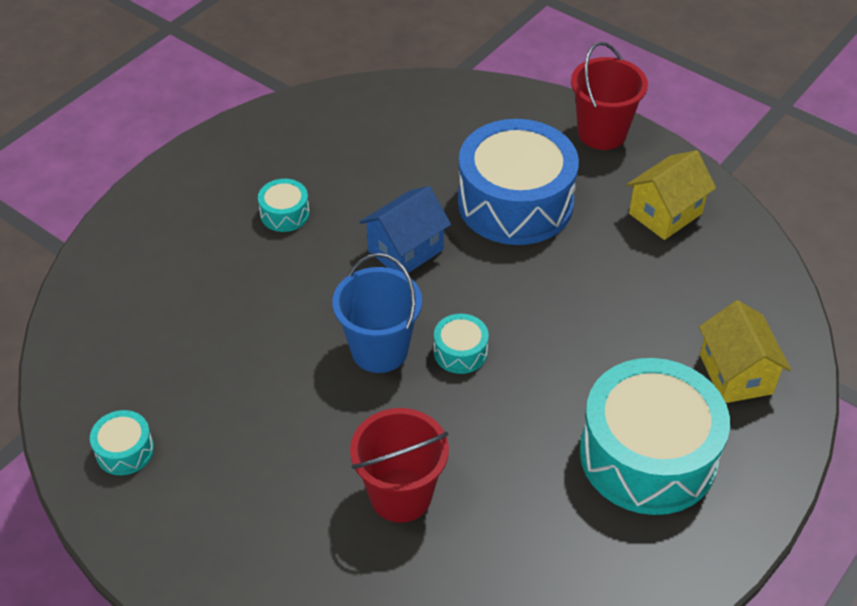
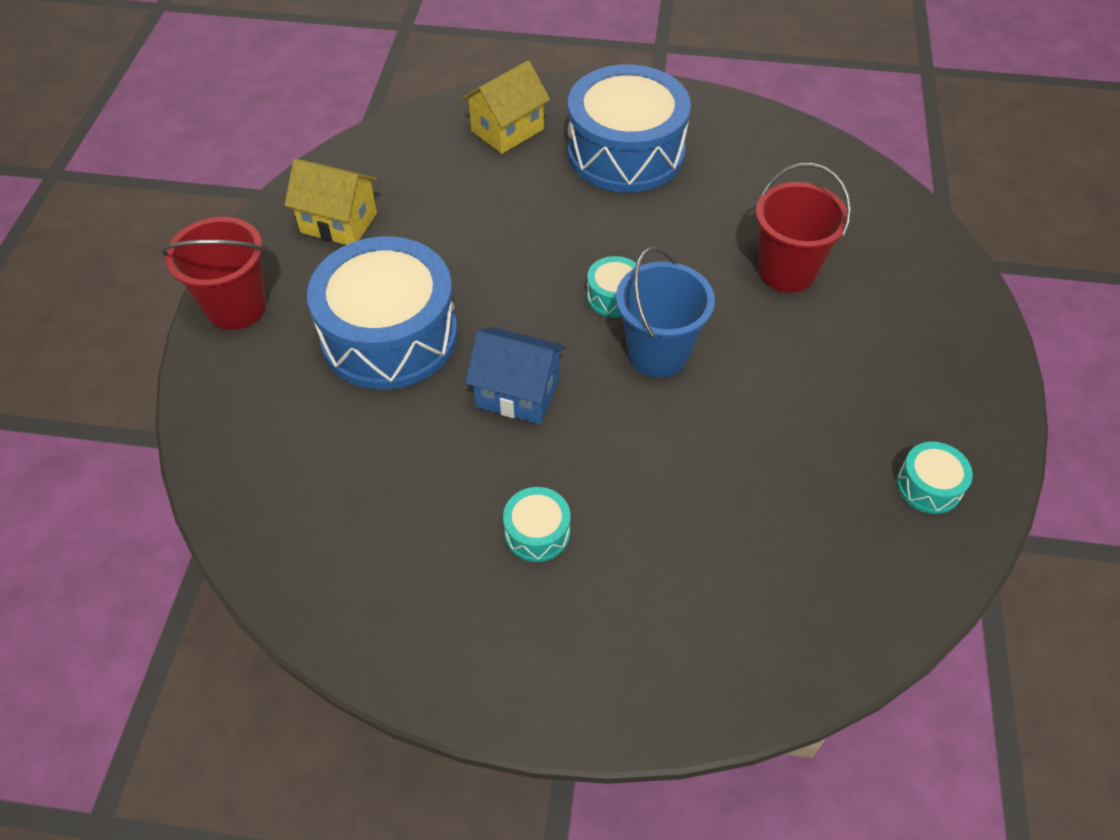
camera: 120 degrees left, 5 degrees up
turquoise drum [580,358,730,515] -> blue drum [568,64,691,192]

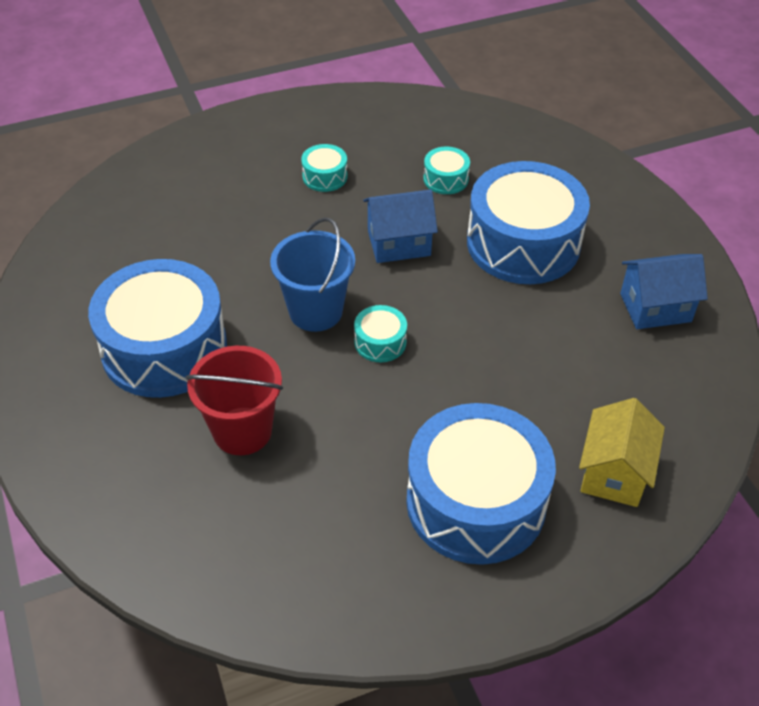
camera: 150 degrees right, 5 degrees down
red bucket [161,217,266,330] -> none
yellow house [285,159,377,245] -> blue house [620,254,708,329]
turquoise drum [897,441,973,514] -> turquoise drum moved to [423,147,470,194]
none -> blue drum [88,259,227,398]

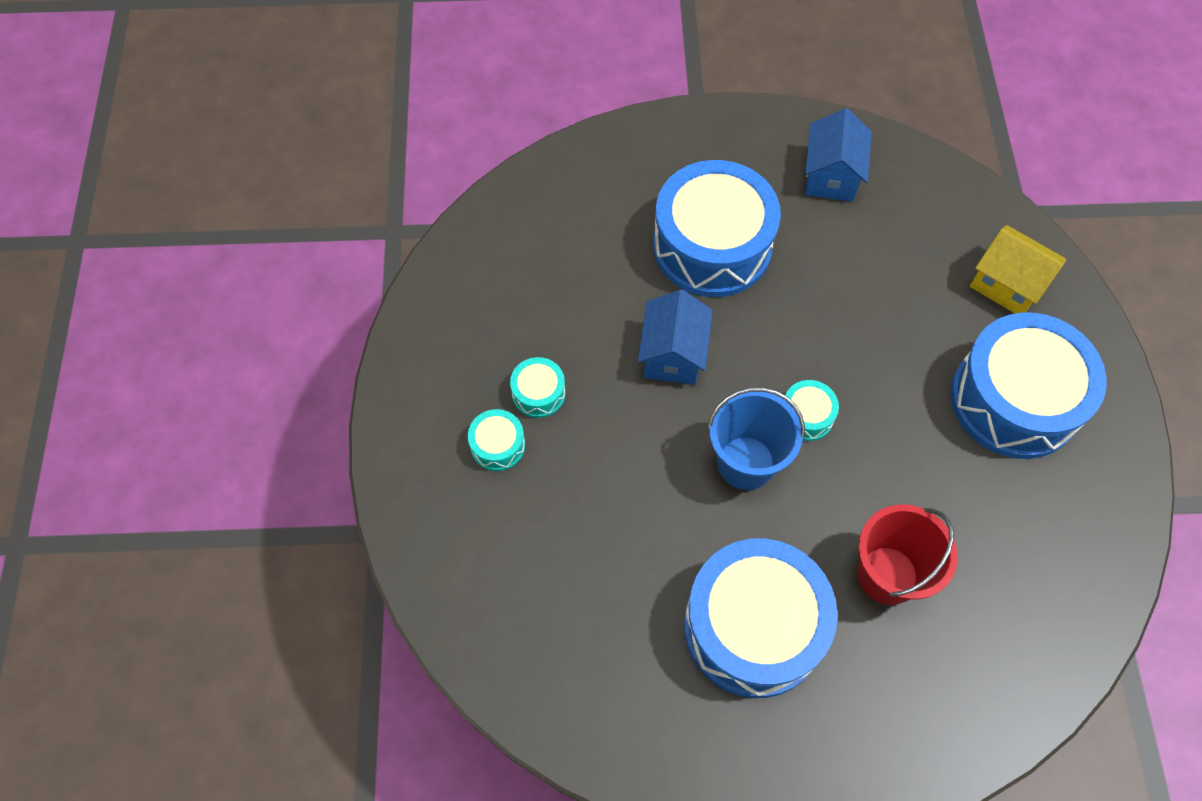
camera: 70 degrees left, 15 degrees up
turquoise drum [423,147,470,194] -> turquoise drum moved to [468,409,525,471]

